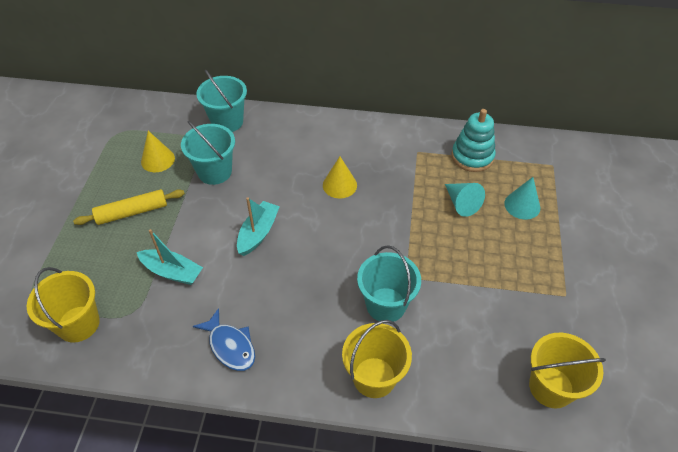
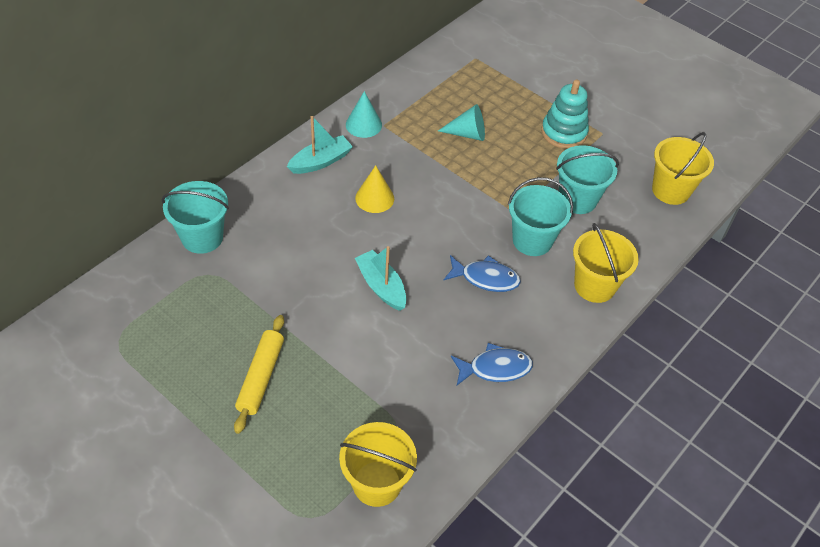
camera: 60 degrees left, 0 degrees up
turquoise boat [136,229,203,285] -> turquoise boat moved to [287,116,353,174]
yellow cone [141,131,175,172] -> none
turquoise bucket [181,121,235,185] -> turquoise bucket moved to [556,145,619,214]
turquoise stacking toy [452,109,496,172] -> turquoise stacking toy moved to [541,79,589,149]
turquoise cone [504,177,540,219] -> turquoise cone moved to [346,91,382,138]
none -> blue fish [444,255,521,292]

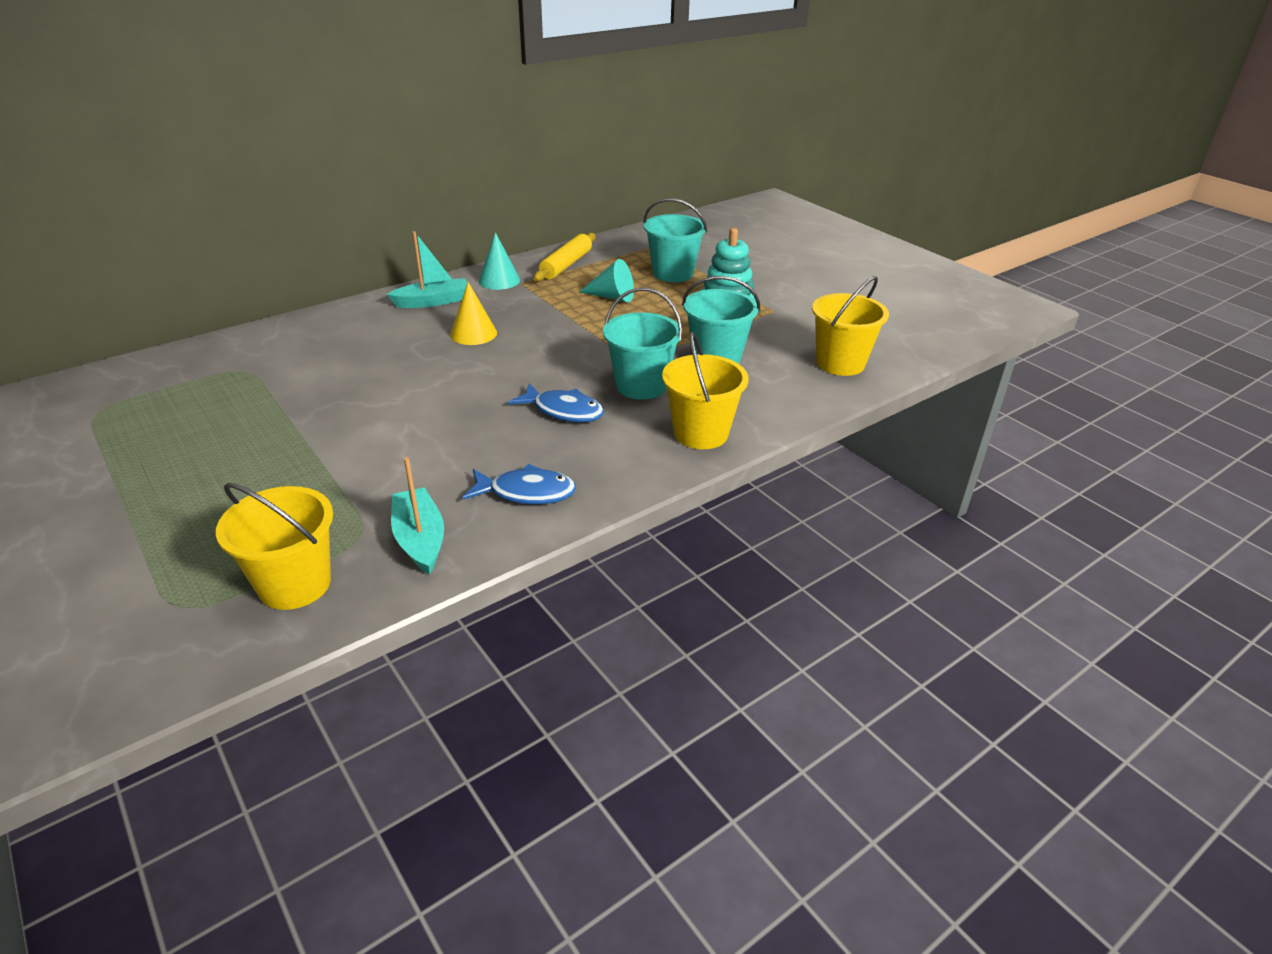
camera: 15 degrees right, 15 degrees down
turquoise bucket [162,181,229,254] -> turquoise bucket moved to [644,198,707,282]
yellow rolling pin [234,315,284,434] -> yellow rolling pin moved to [534,233,596,281]
turquoise boat [355,246,407,311] -> turquoise boat moved to [391,457,444,575]

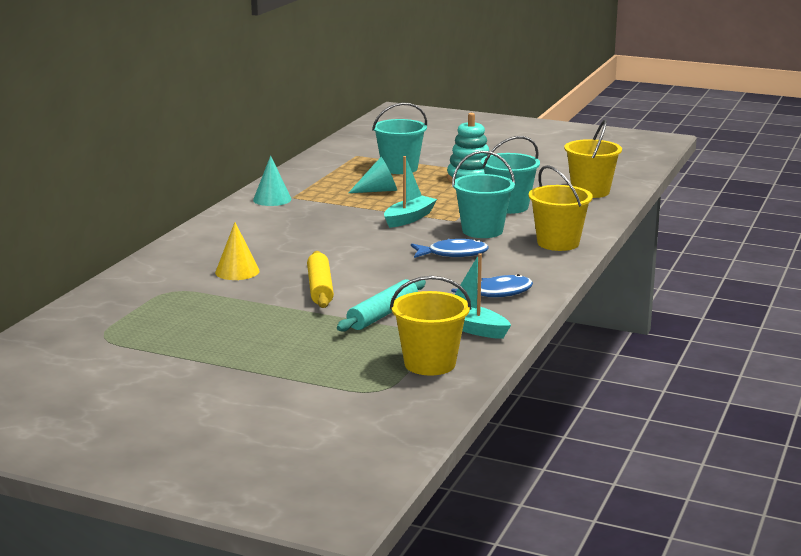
camera: 30 degrees left, 15 degrees down
turquoise boat [386,231,467,308] -> turquoise boat moved to [384,156,437,228]
yellow cone [450,282,497,345] -> yellow cone moved to [215,222,259,280]
yellow rolling pin [534,233,596,281] -> yellow rolling pin moved to [307,251,334,308]
none -> turquoise rolling pin [337,279,426,332]

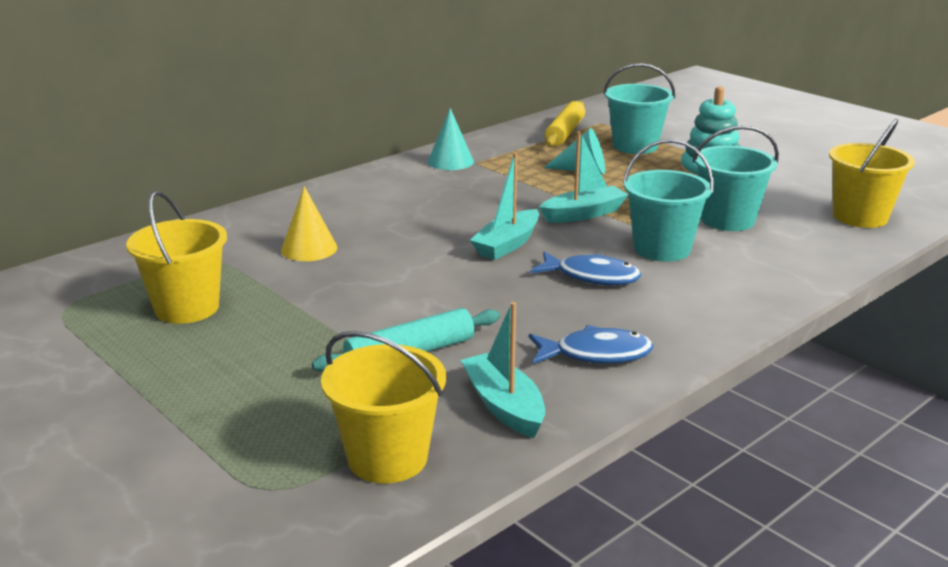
camera: 25 degrees right, 5 degrees up
yellow rolling pin [307,251,334,308] -> yellow rolling pin moved to [545,101,585,147]
yellow bucket [529,165,593,251] -> yellow bucket moved to [126,191,227,324]
none -> turquoise boat [470,152,539,260]

